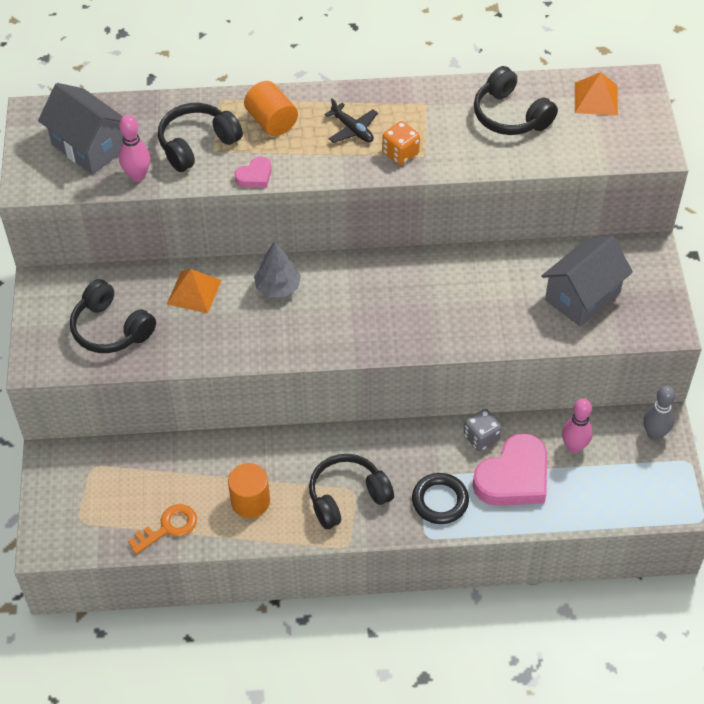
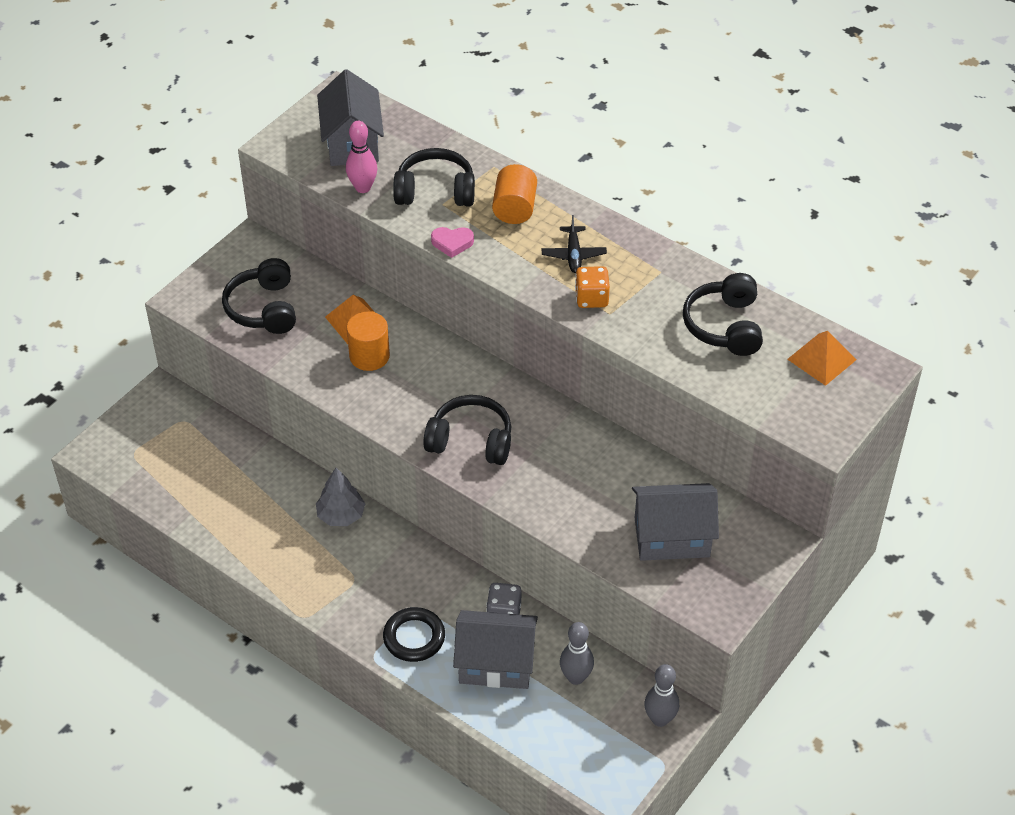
camera: 40 degrees right, 5 degrees down
orange key [128,504,197,555] -> none
orange cylinder [228,463,270,518] -> orange cylinder moved to [347,312,390,371]
grey tree [254,241,301,297] -> grey tree moved to [316,468,366,526]
black headphones [309,454,394,529] -> black headphones moved to [424,395,511,465]
pink heart [473,433,547,506] -> grey house [453,610,538,689]
pink bowling pin [562,398,593,453] -> grey bowling pin [560,622,594,685]

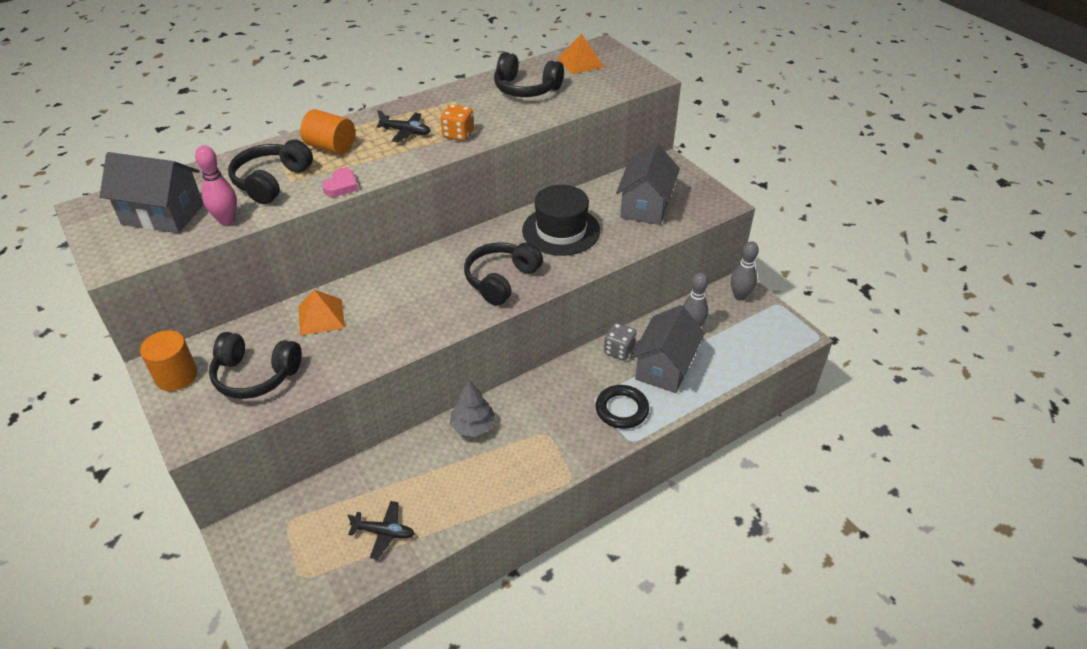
camera: 70 degrees left, 5 degrees down
orange cylinder [347,312,390,371] -> orange cylinder moved to [140,330,197,391]
none -> black plane [348,501,414,560]
none -> black hat [522,185,600,256]

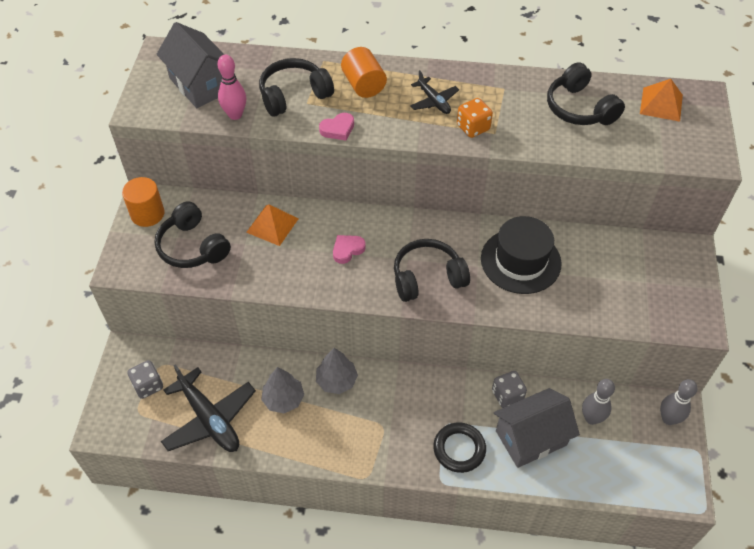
camera: 40 degrees right, 10 degrees up
black plane [348,501,414,560] -> black plane [161,364,256,452], size x1.86
grey house [616,143,680,225] -> none
none -> grey dice [127,360,163,399]
none -> grey tree [261,367,304,413]
none -> pink heart [333,235,366,264]

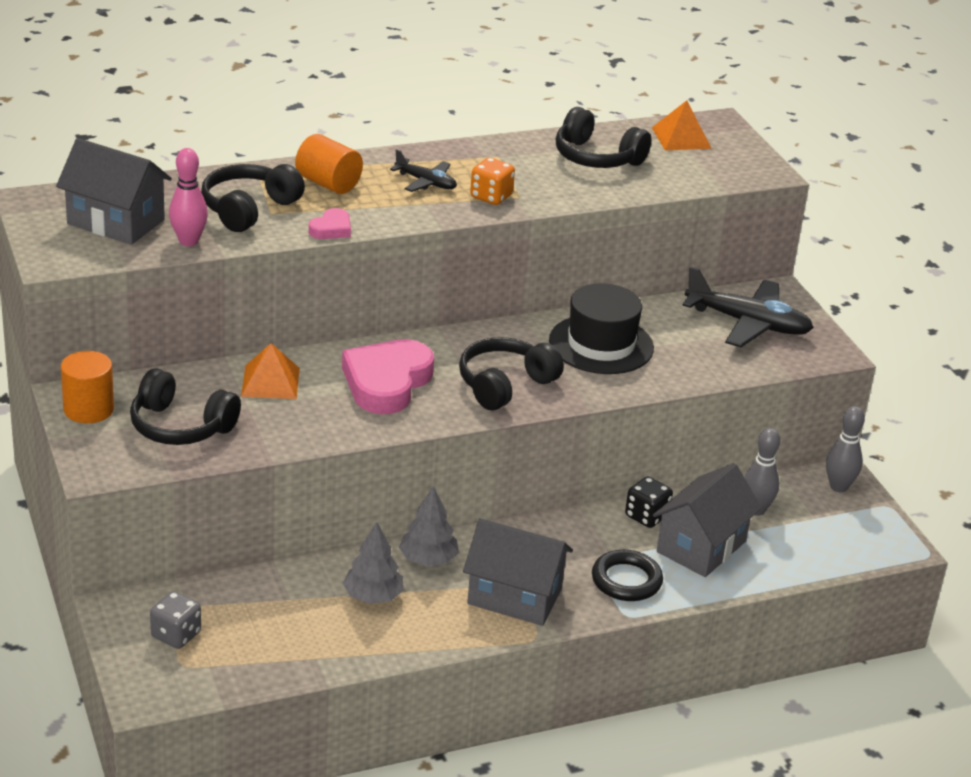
camera: 30 degrees left, 20 degrees down
black plane [161,364,256,452] -> black plane moved to [683,266,814,347]
pink heart [333,235,366,264] -> pink heart [342,339,434,414], size x2.14
grey dice [492,371,527,408] -> black dice [625,477,673,528]
none -> grey house [463,518,573,626]

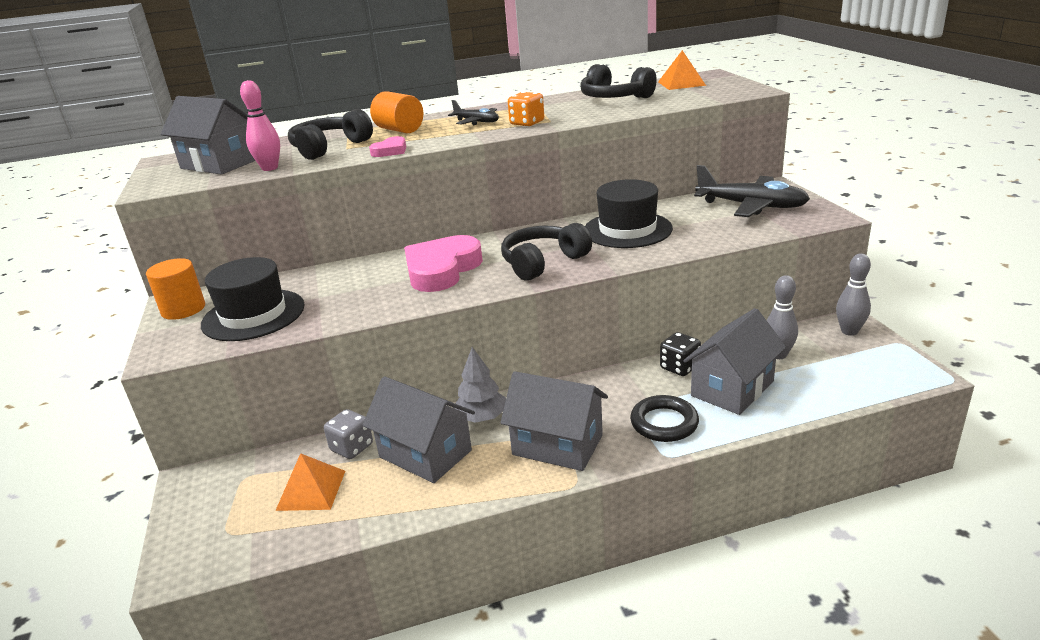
camera: 10 degrees right, 5 degrees down
black headphones [130,368,241,445] -> black hat [201,257,305,341]
grey dice [150,591,201,649] -> grey dice moved to [324,409,373,459]
orange pyramid [241,343,300,399] -> orange pyramid moved to [275,453,345,511]
grey tree [343,522,404,604] -> grey house [363,376,475,483]

